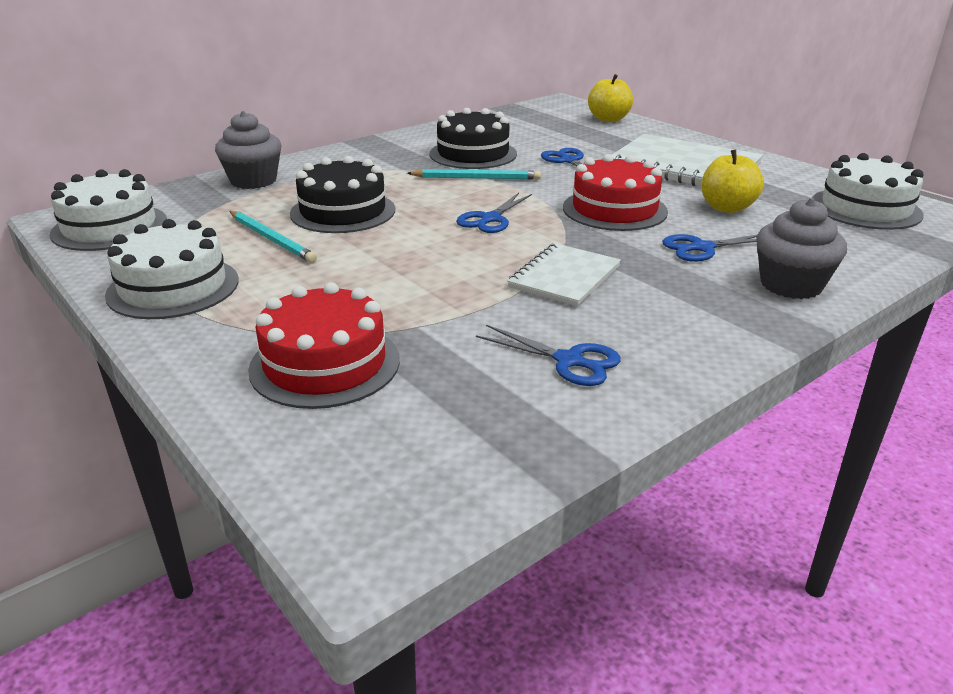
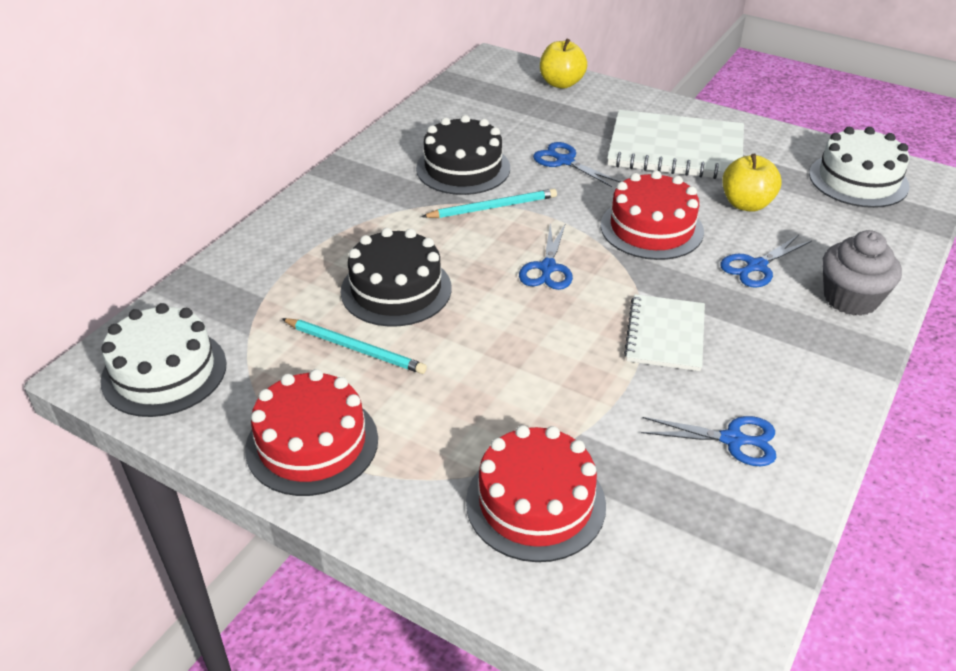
camera: 20 degrees left, 10 degrees up
white cake [105,219,239,319] -> red cake [245,369,378,496]
grey cupcake [215,111,281,189] -> none

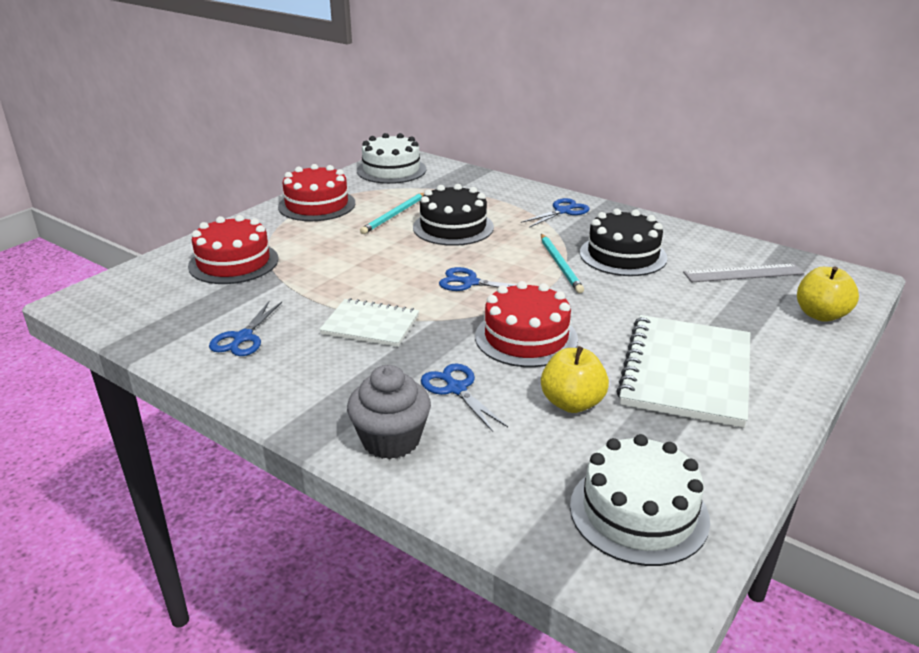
camera: 95 degrees right, 10 degrees down
blue scissors [533,142,621,187] -> blue scissors moved to [521,198,589,228]
none -> grey ruler [683,264,804,282]

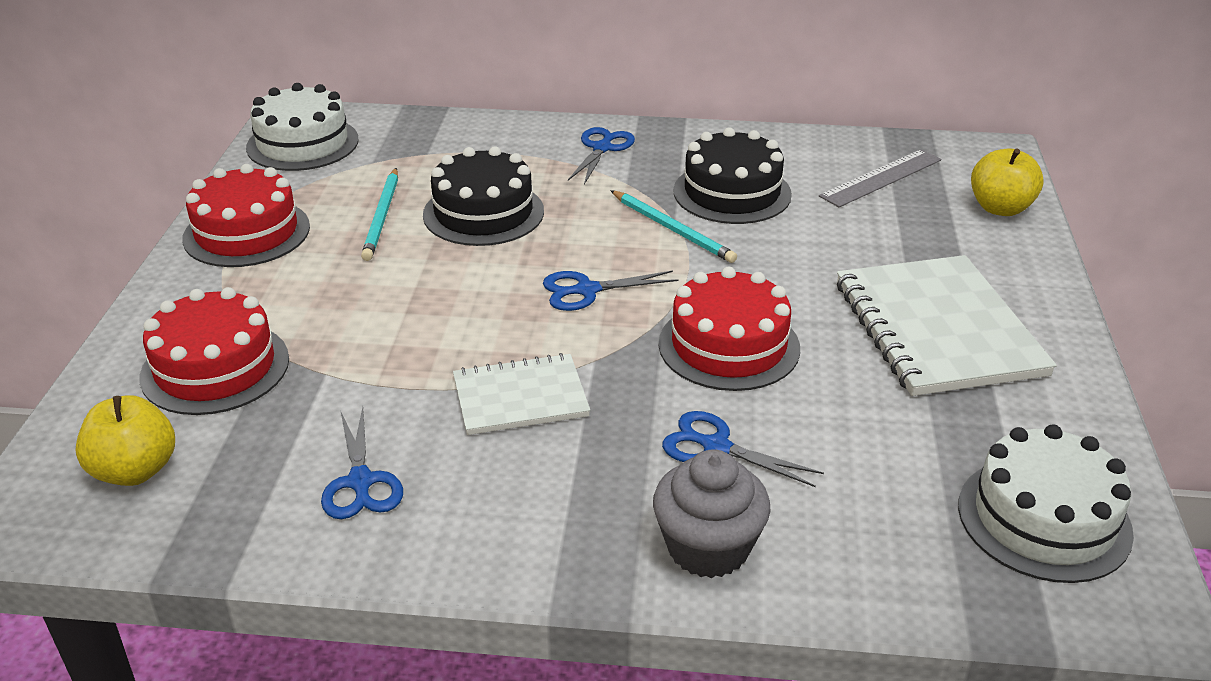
camera: 30 degrees left, 5 degrees up
yellow apple [541,346,609,413] -> yellow apple moved to [75,395,175,486]

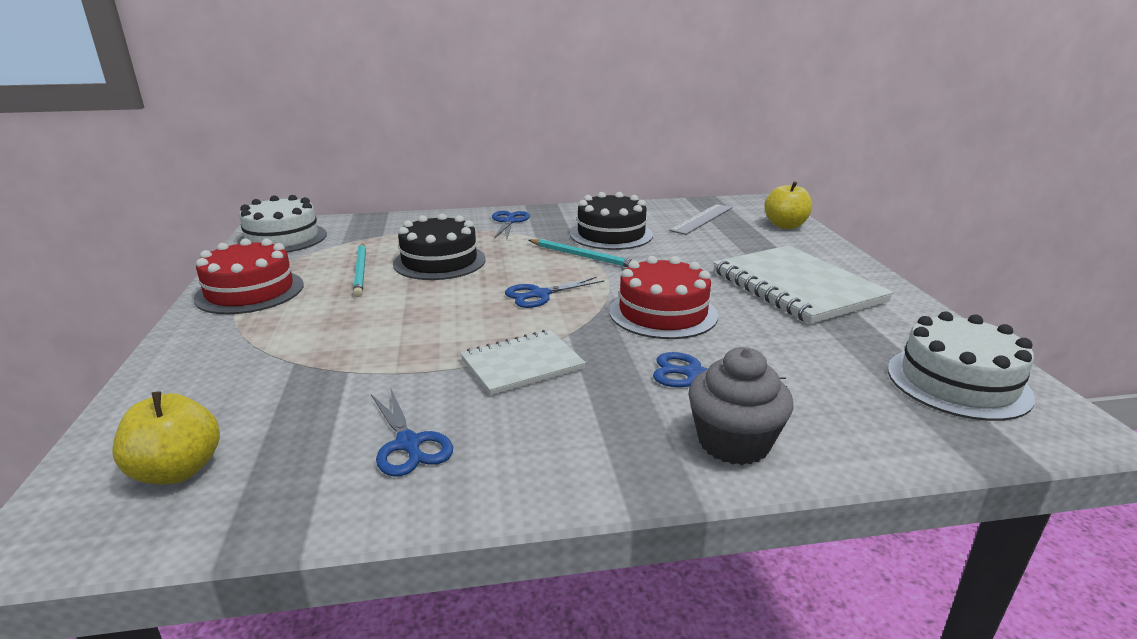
camera: 15 degrees left, 10 degrees down
red cake [140,287,289,415] -> none

